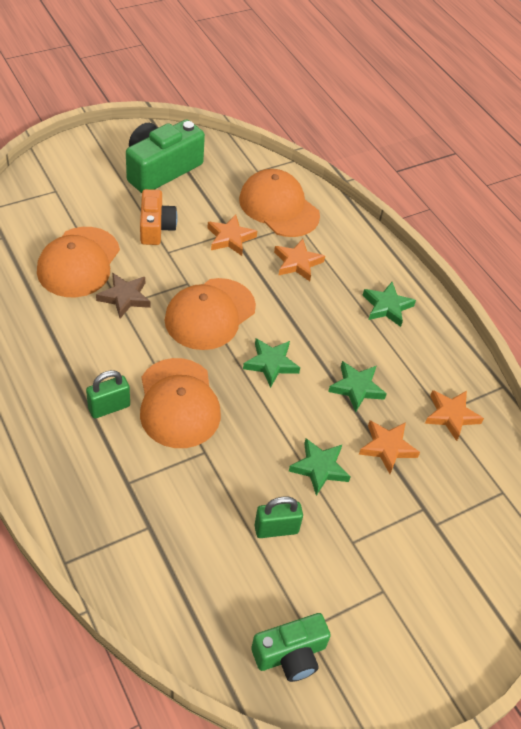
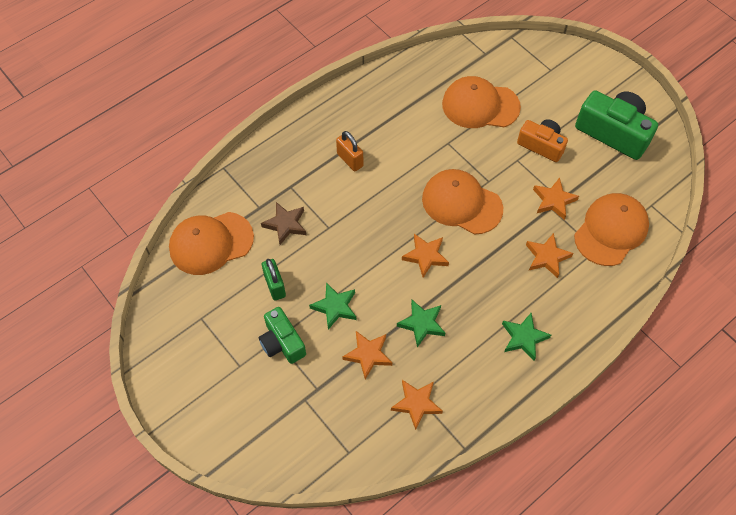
camera: 85 degrees right, 10 degrees up
green padlock [86,370,130,418] -> orange padlock [336,131,363,171]
brown star [96,273,150,318] -> brown star moved to [261,202,306,245]
orange camera [140,189,178,245] -> orange camera turned 135 degrees counterclockwise [517,119,568,162]
orange cap [140,358,221,448] -> orange cap moved to [169,212,254,275]
green star [243,338,300,388] -> orange star [402,234,449,278]
green camera [251,613,331,682] -> green camera moved to [259,307,306,364]

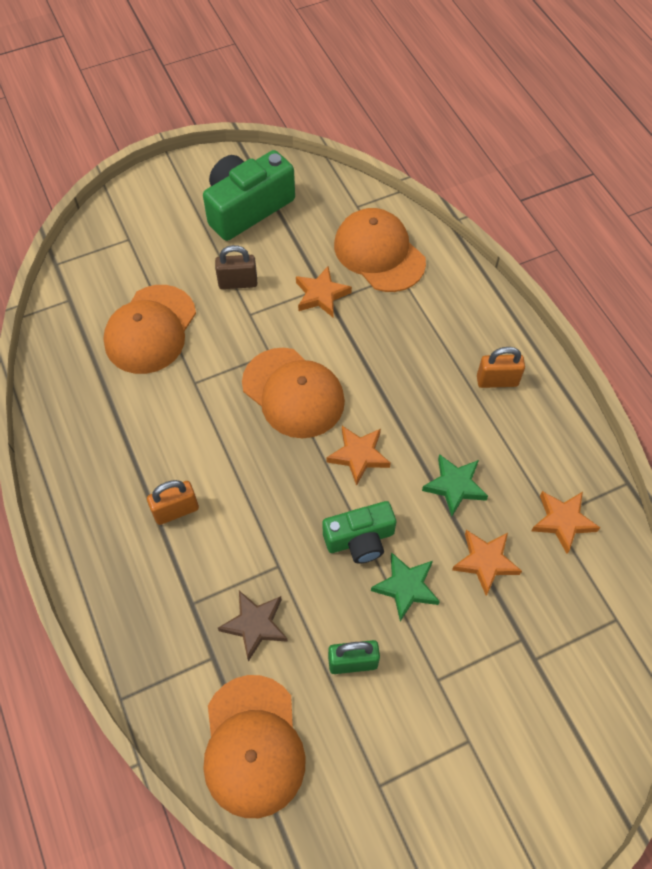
camera: 75 degrees left, 0 degrees up
green camera [259,307,306,364] -> green camera moved to [323,501,396,564]
orange cap [422,169,503,235] -> orange cap turned 90 degrees counterclockwise [242,348,345,438]
green star [502,313,551,361] -> orange padlock [477,347,525,388]
orange camera [517,119,568,162] -> brown padlock [215,245,257,289]
orange star [526,233,573,278] -> none

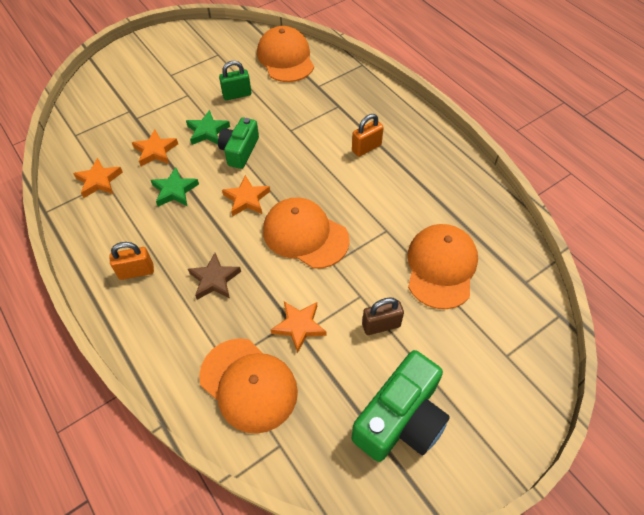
camera: 170 degrees right, 5 degrees down
brown star [218,591,288,662] -> brown star moved to [188,253,241,300]
green camera [323,501,396,564] -> green camera turned 45 degrees counterclockwise [218,118,259,169]

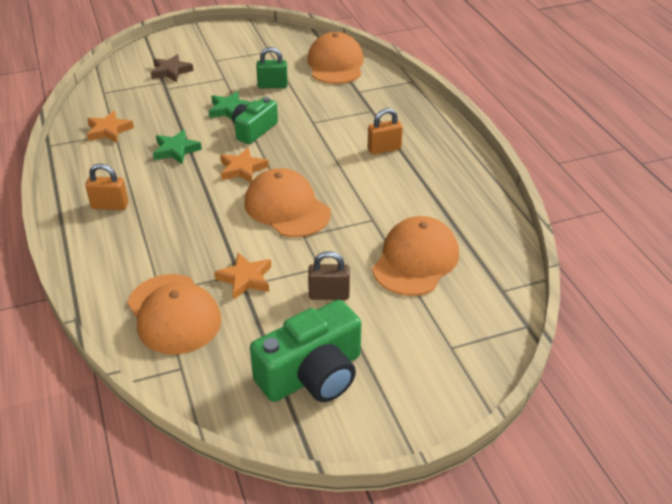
camera: 15 degrees right, 15 degrees down
orange star [132,129,178,166] -> none
brown star [188,253,241,300] -> brown star moved to [151,54,194,82]

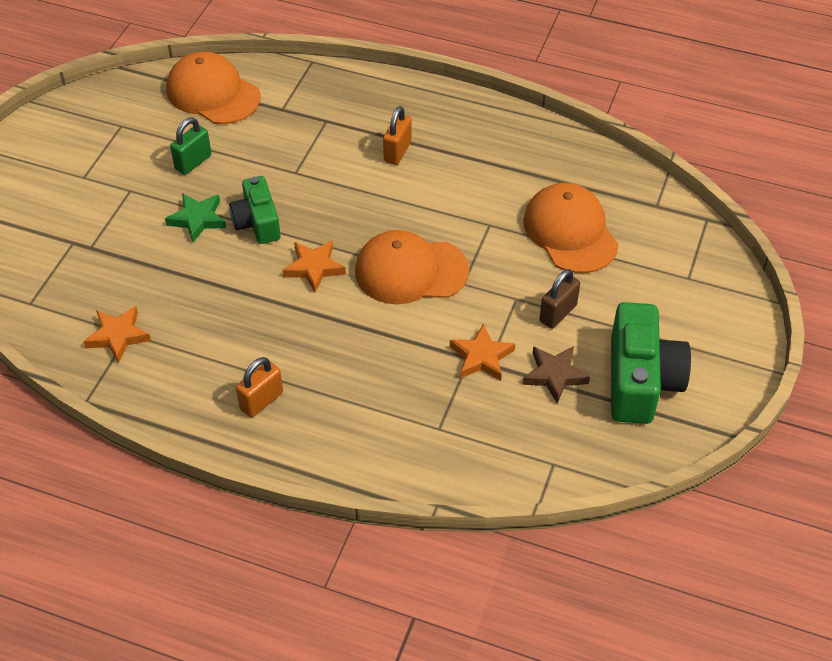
camera: 50 degrees left, 10 degrees up
orange cap [127,274,222,355] -> none
brown star [151,54,194,82] -> brown star moved to [522,346,590,404]
green star [153,130,202,164] -> none

